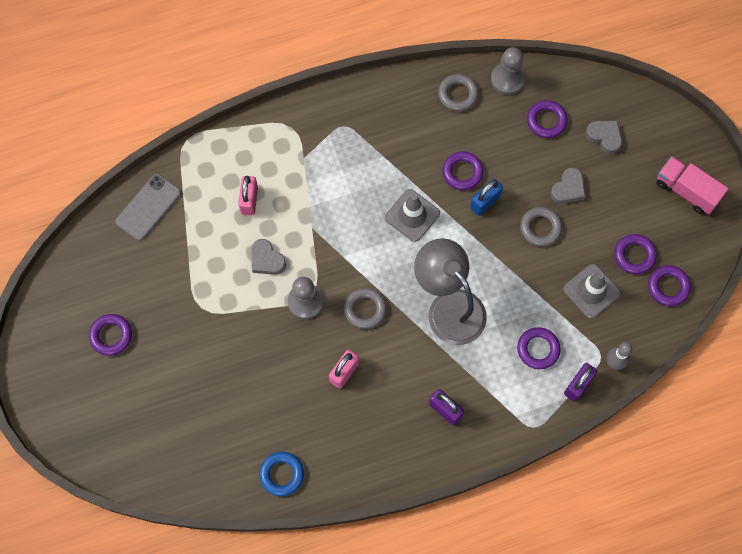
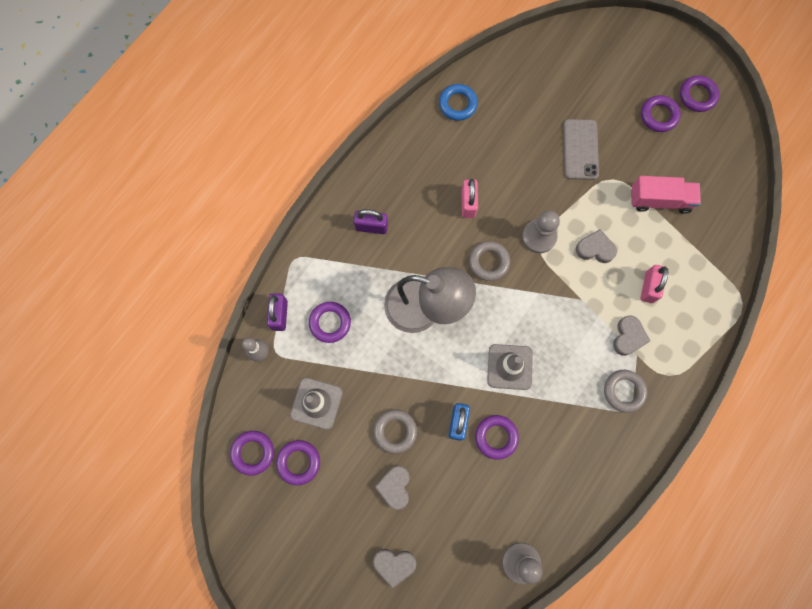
camera: 145 degrees right, 5 degrees up
grey phone [115,174,181,241] -> grey phone moved to [563,119,599,180]
pink padlock [238,176,258,215] -> pink padlock turned 45 degrees clockwise [641,265,668,303]
grey ring [438,74,479,112] -> grey ring moved to [604,370,647,413]
purple ring [527,100,568,138] -> purple ring moved to [680,75,719,112]
pink truck [656,156,728,215] -> pink truck moved to [631,176,701,214]
none -> grey heart [613,315,650,356]

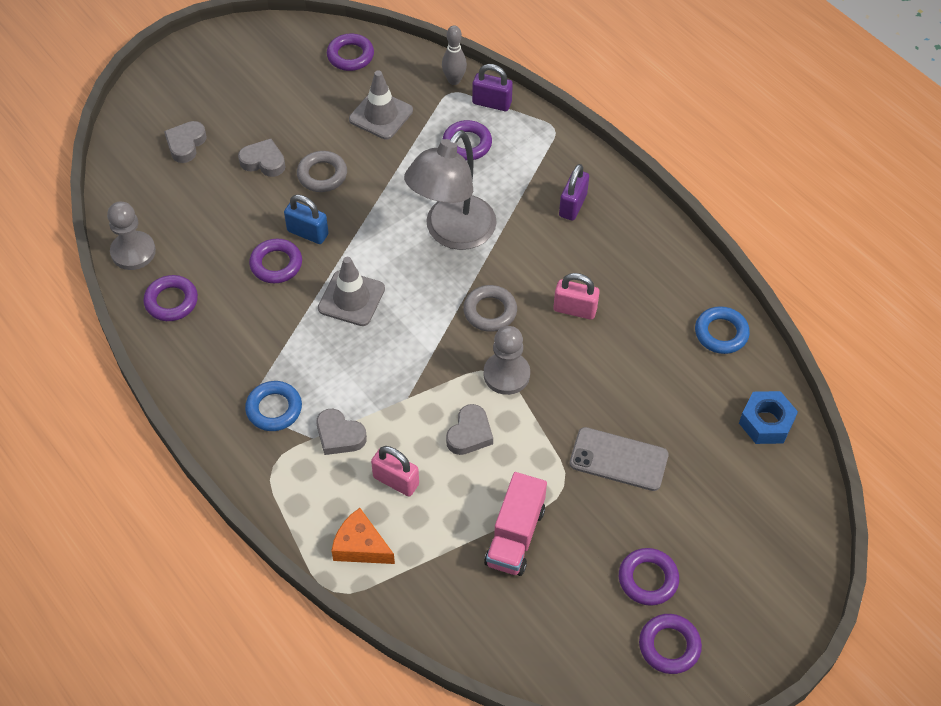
camera: 105 degrees right, 20 degrees down
purple ring [276,440,320,485] -> purple ring moved to [144,275,198,321]
grey ring [604,370,647,413] -> blue ring [245,381,302,431]
none -> orange cheese [331,508,395,564]
none -> blue nut [739,391,798,444]

